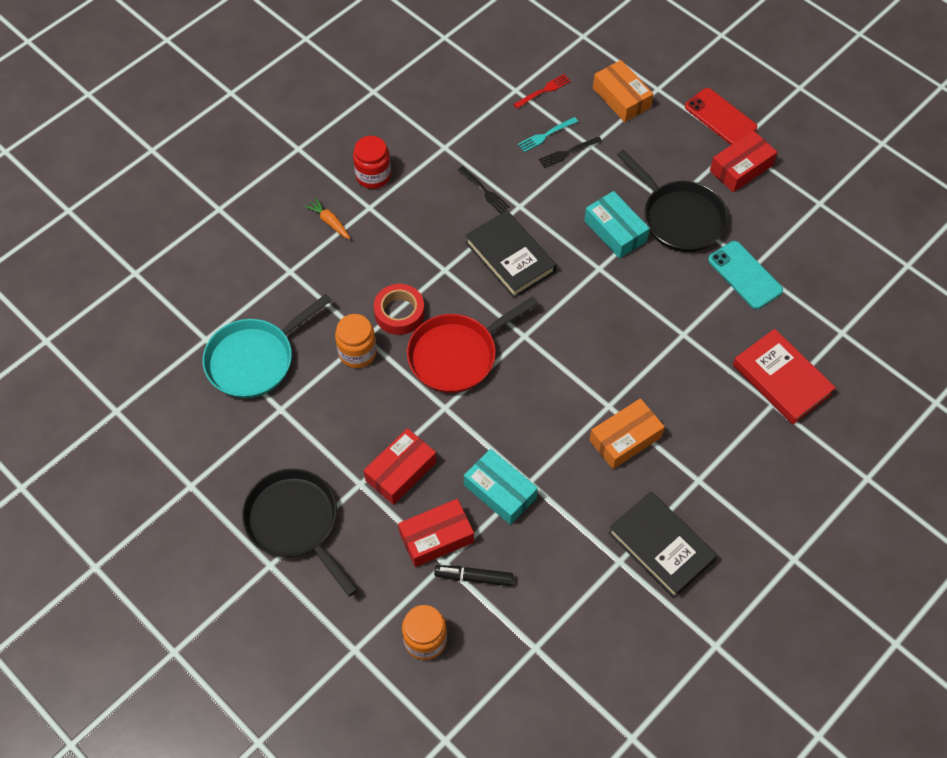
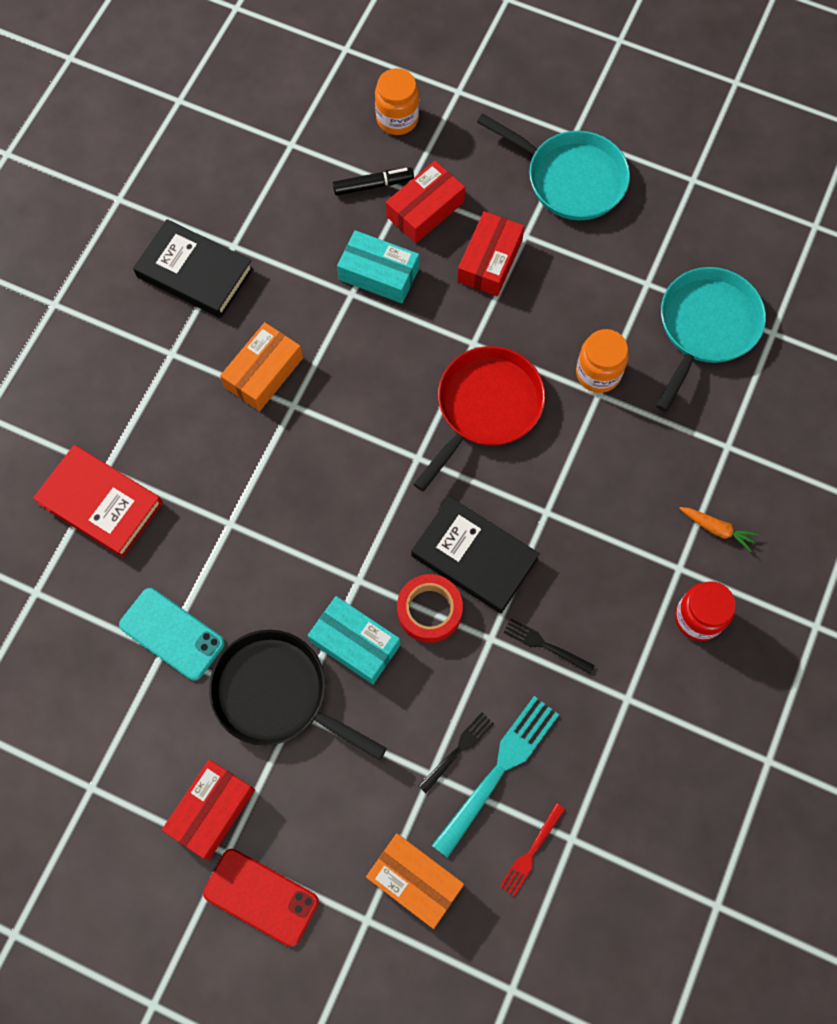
camera: 160 degrees right, 10 degrees up
black pan [242,469,358,597] -> turquoise pan [477,113,630,220]
red tape [374,284,425,335] -> red tape moved to [397,574,463,643]
turquoise fork [518,117,578,152] -> turquoise fork [432,696,559,858], size x1.84

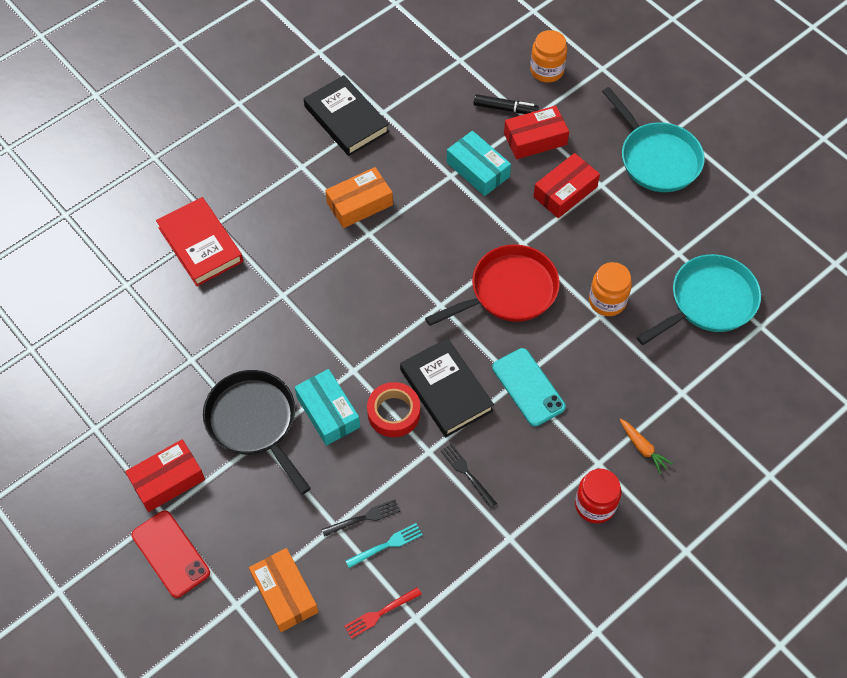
camera: 25 degrees right, 10 degrees down
turquoise phone [119,588,225,681] -> turquoise phone moved to [492,348,566,426]
turquoise fork [432,696,559,858] -> turquoise fork [346,523,423,568], size x0.54

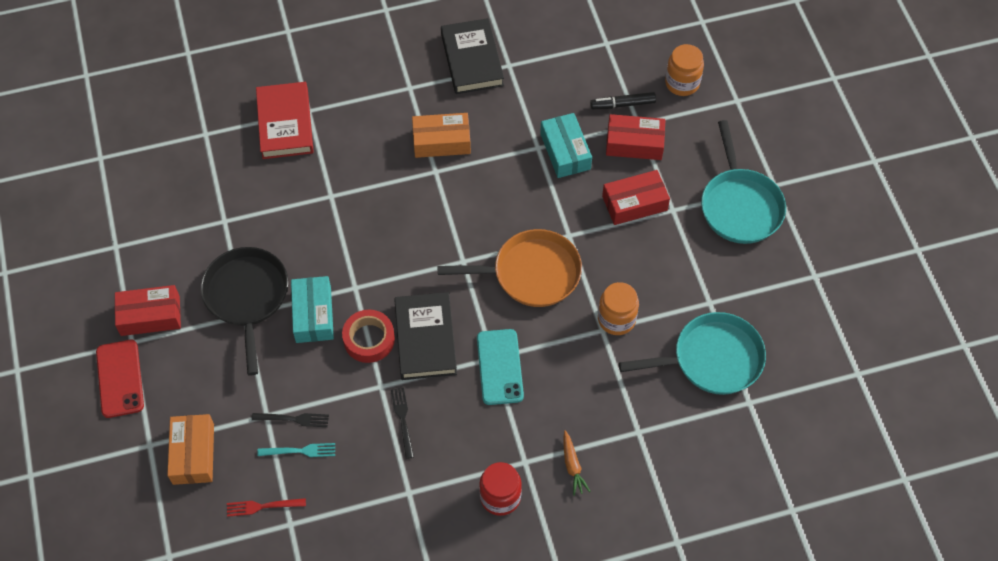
camera: 25 degrees right, 0 degrees up
red pan [425,244,560,326] -> orange pan [438,229,582,307]
black marker [473,94,539,114] -> black marker turned 135 degrees clockwise [590,92,656,109]

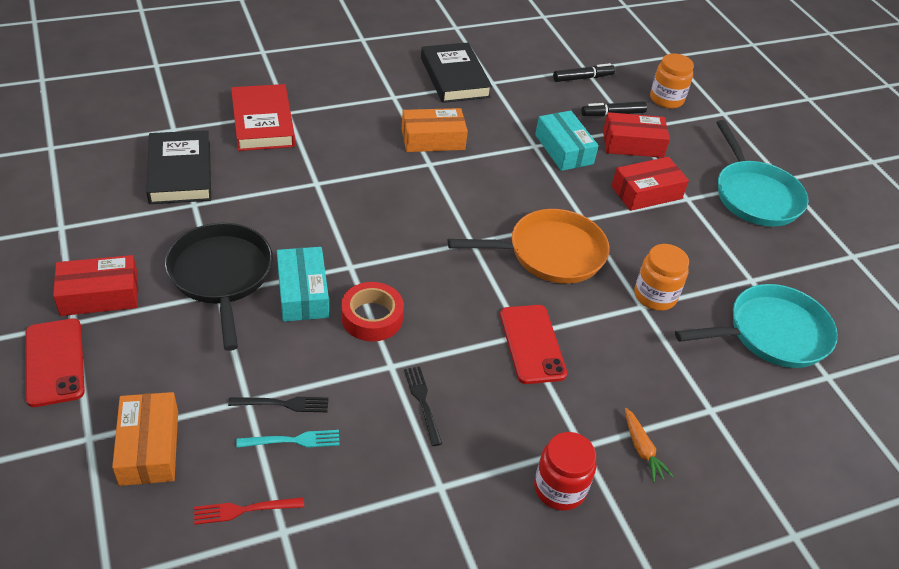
camera: 10 degrees left, 15 degrees down
black book [394,292,457,380] -> black book moved to [146,130,211,204]
turquoise phone [477,329,524,405] -> red phone [500,305,567,384]
none -> black marker [553,63,615,82]

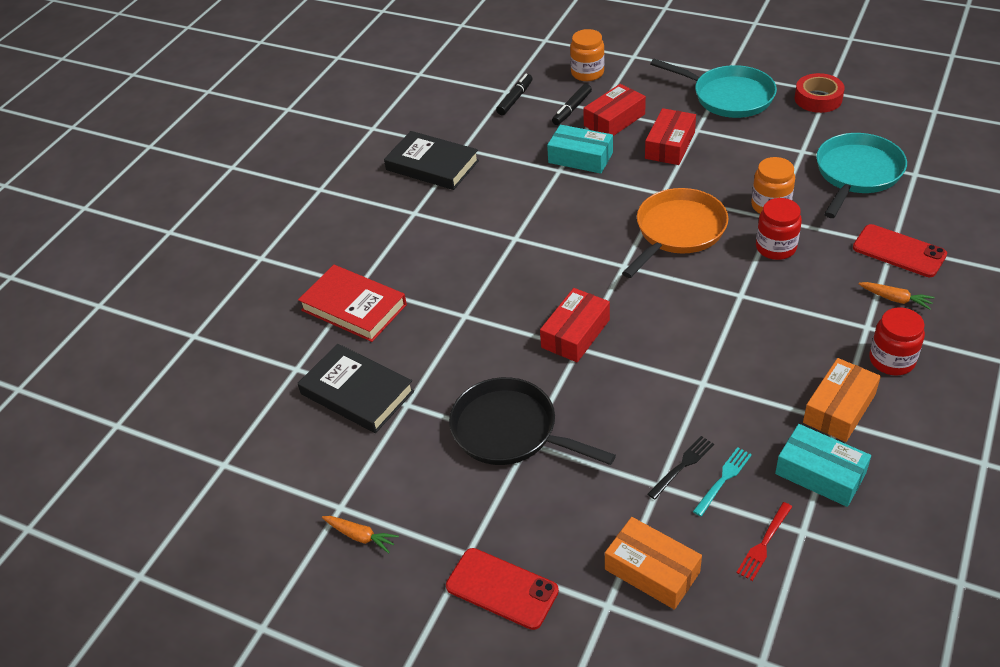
camera: 35 degrees left, 0 degrees up
red box [53,255,138,316] -> red box moved to [540,288,610,362]
turquoise box [277,247,329,322] -> turquoise box moved to [775,424,871,507]
red tape [341,282,404,342] -> red tape moved to [795,73,845,113]
orange box [402,108,468,152] -> orange box moved to [803,358,881,442]
black fork [404,366,442,446] -> none
red phone [500,305,567,384] -> red phone moved to [853,224,947,277]
none -> orange carrot [322,516,399,553]
none -> red jar [756,198,802,260]

